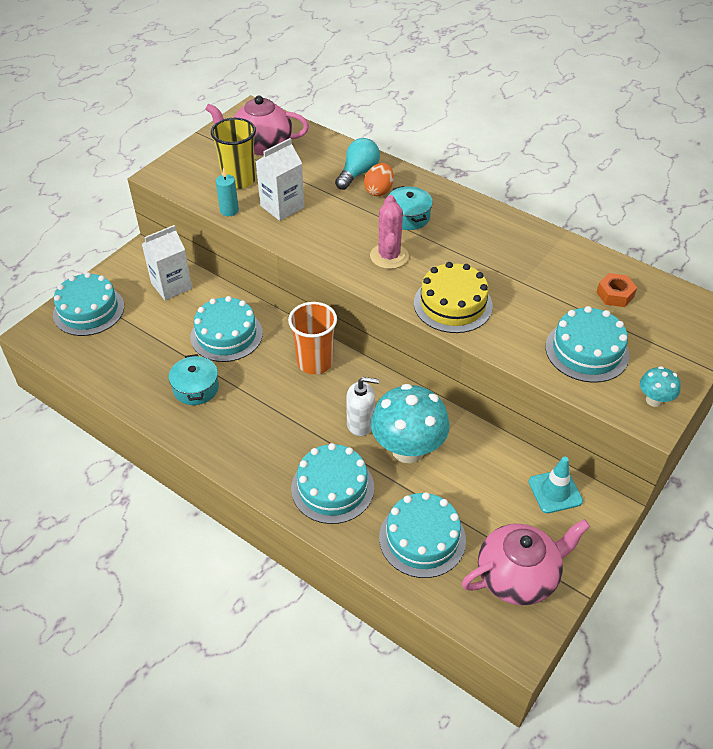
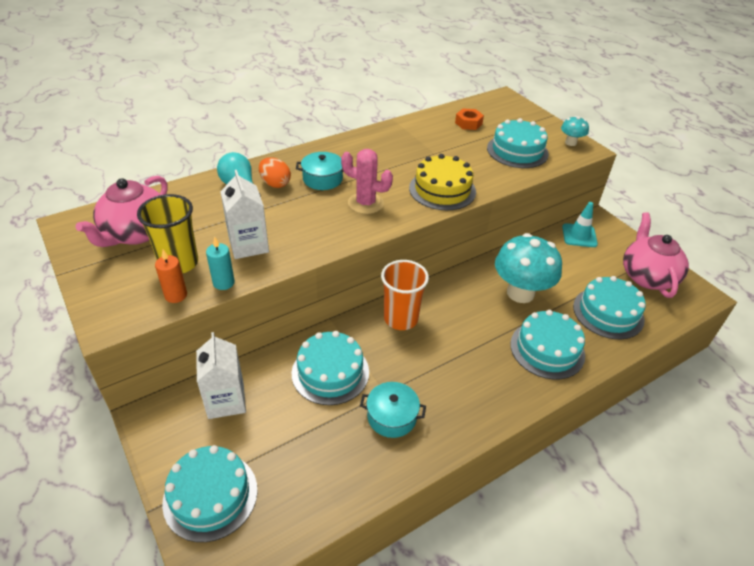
camera: 70 degrees left, 5 degrees down
white soap dispenser [346,377,379,436] -> none
none -> orange candle [155,249,187,303]

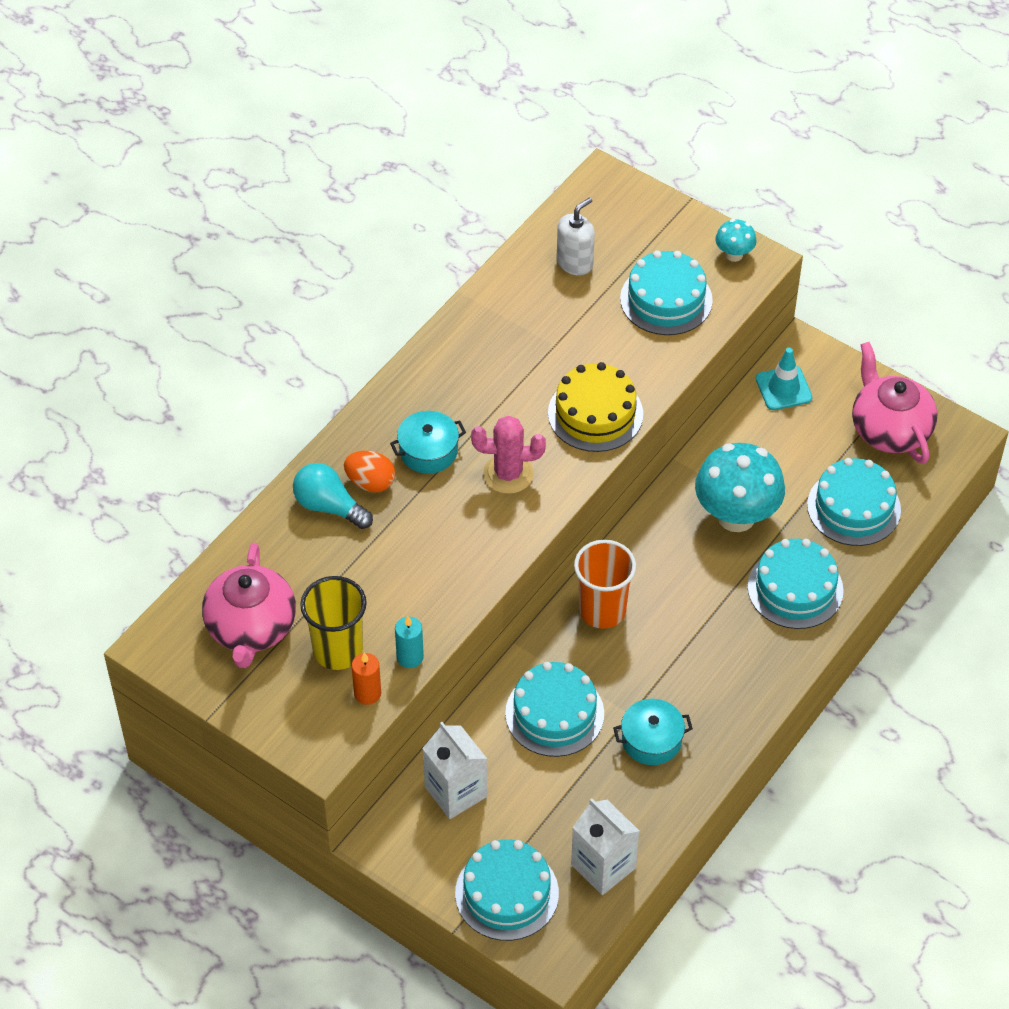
camera: 20 degrees left, 10 degrees up
white carton [220,170,269,259] -> white carton moved to [571,798,639,895]
orange nut [455,109,484,130] -> white soap dispenser [557,197,595,276]

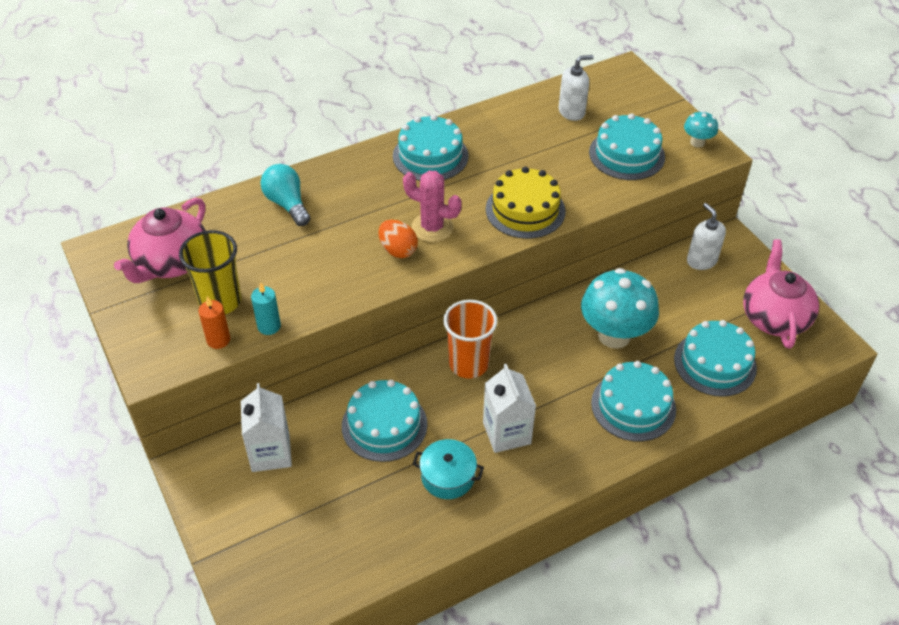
camera: 25 degrees right, 5 degrees down
orange egg [344,451,395,492] -> orange egg moved to [379,220,418,258]
turquoise pot [390,411,466,474] -> none
turquoise cake [455,839,559,941] -> turquoise cake moved to [393,115,469,181]
white carton [571,798,639,895] -> white carton moved to [483,364,536,453]
turquoise traffic cone [756,348,812,410] -> white soap dispenser [687,203,726,270]

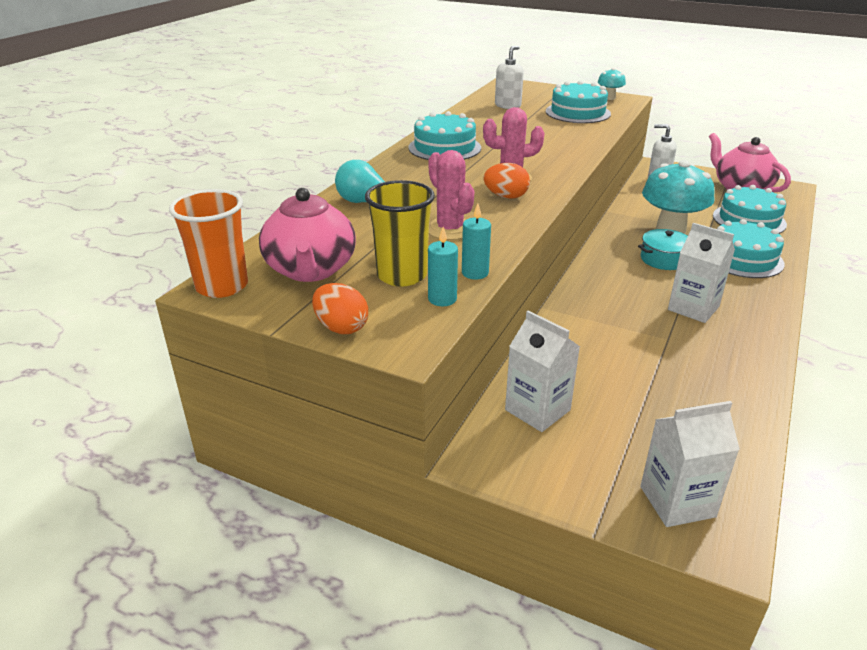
camera: 35 degrees left, 15 degrees down
orange candle [198,296,230,349] -> turquoise candle [428,227,458,306]
turquoise cake [342,380,427,462] -> none
turquoise pot [413,439,484,499] -> turquoise pot moved to [638,229,688,270]
orange cup [443,300,497,379] -> orange cup moved to [169,189,248,298]
yellow cake [486,167,566,239] -> none
none -> orange egg [312,283,368,334]
none -> pink cactus [428,150,474,240]
none -> white carton [640,401,740,527]

